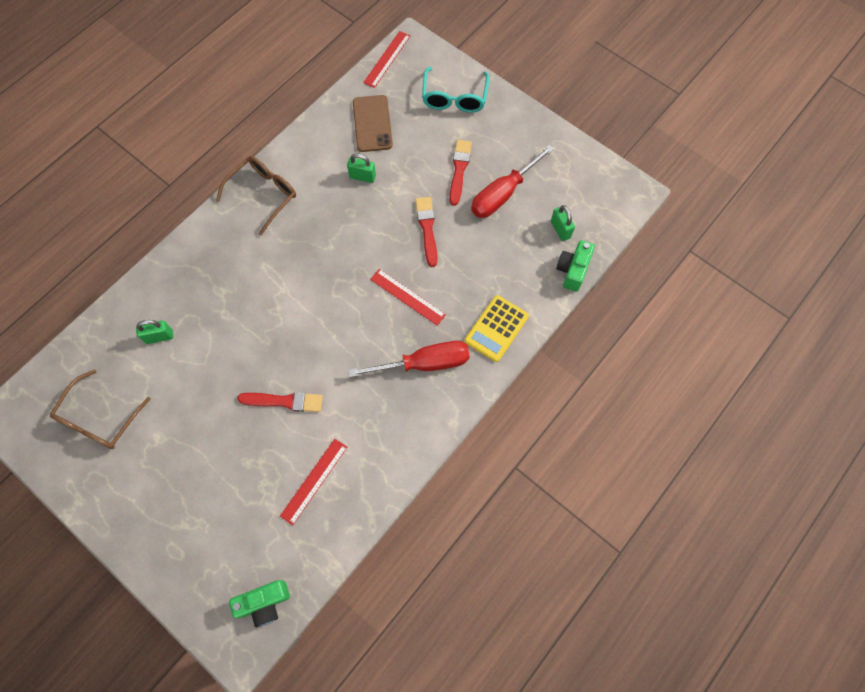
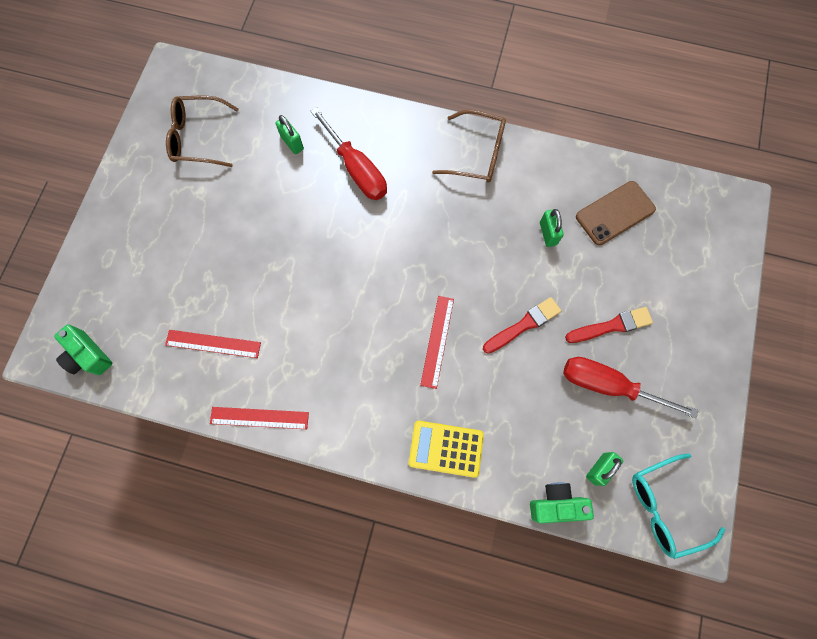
camera: 65 degrees right, 5 degrees up
red brush [237,392,323,412] -> none
red screwdriver [348,341,470,377] -> red screwdriver moved to [310,107,387,200]
red ruler [363,31,410,88] -> red ruler moved to [210,407,309,429]
turquoise glasses [422,67,489,113] -> turquoise glasses moved to [632,453,725,559]

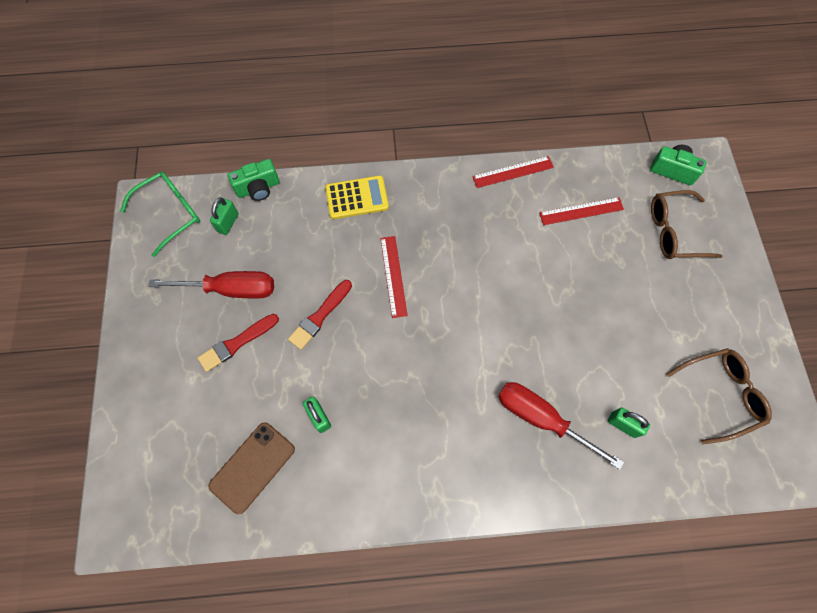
camera: 160 degrees right, 5 degrees down
brown glasses [432,109,506,183] -> brown glasses moved to [651,190,723,259]
turquoise glasses [632,453,725,559] -> green glasses [120,171,200,257]

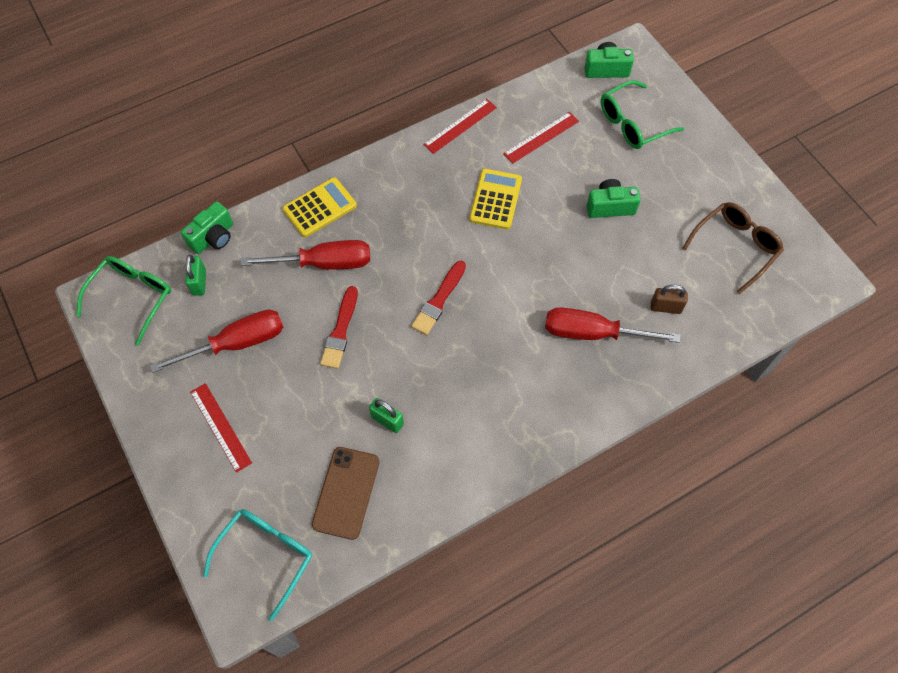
camera: 25 degrees left, 5 degrees down
red brush [198,314,279,372] -> red brush moved to [411,261,466,335]
red ruler [380,236,408,318] -> red ruler moved to [190,383,252,473]
green padlock [608,407,650,438] -> brown padlock [651,285,688,314]
brown glasses [651,190,723,259] -> green glasses [600,80,684,149]
none -> turquoise glasses [203,509,313,621]
none -> red screwdriver [241,240,370,269]
none -> yellow calculator [469,169,522,229]
none -> green camera [587,179,641,218]

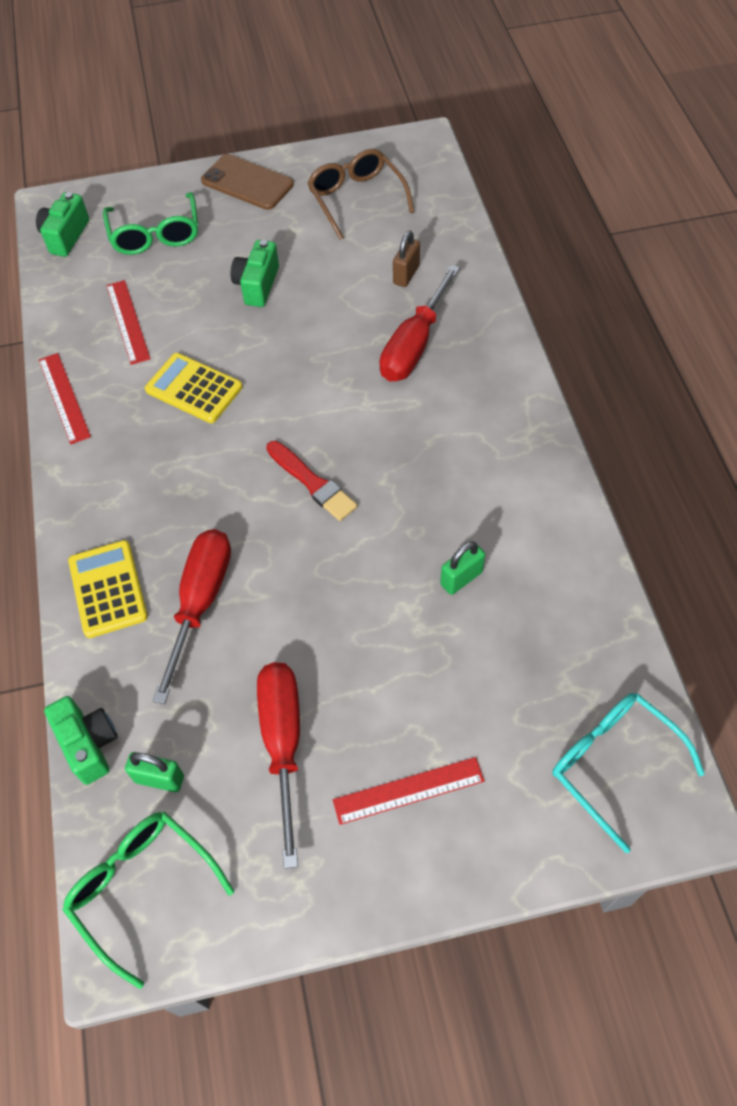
camera: 70 degrees left, 5 degrees down
brown phone [312,447,380,540] -> brown phone moved to [201,154,294,210]
red brush [320,286,358,369] -> none

